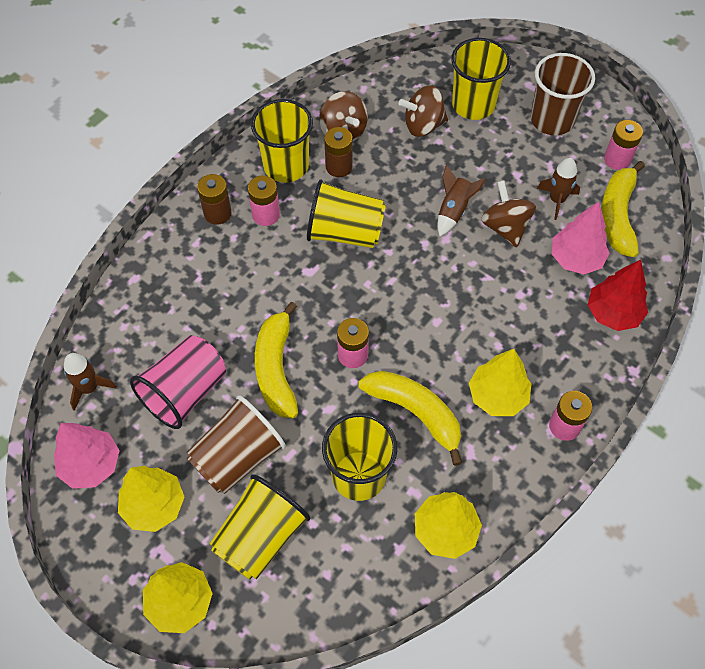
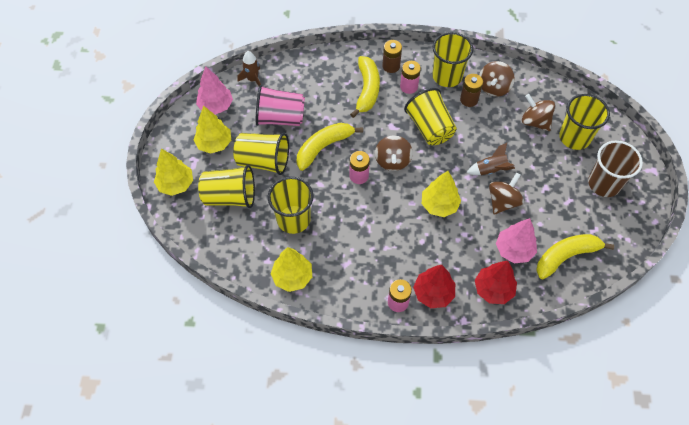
camera: 55 degrees right, 0 degrees up
brown cup [187,395,286,494] -> yellow cup [233,133,289,175]
yellow banana [359,371,462,466] -> yellow banana moved to [350,56,380,118]
yellow tree [469,349,531,416] -> yellow tree moved to [422,171,461,217]
brown rocket [537,158,580,220] -> none
pink battery [604,120,643,170] -> none
none -> brown spinning top [375,135,413,171]
none -> red tree [413,265,455,308]

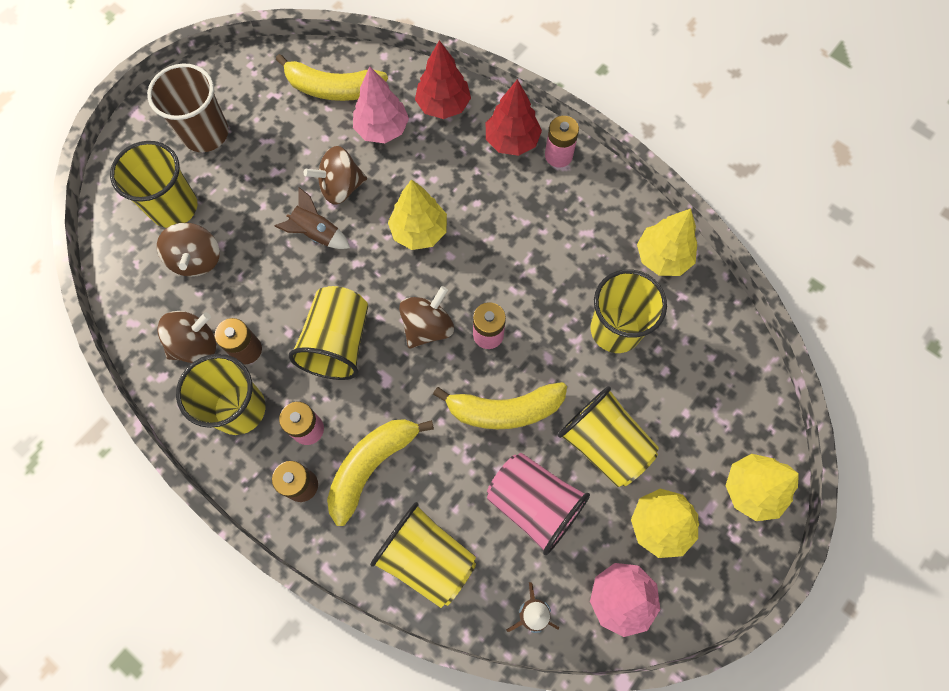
camera: 145 degrees left, 10 degrees up
yellow cup [198,165,255,208] -> yellow cup moved to [370,502,476,608]

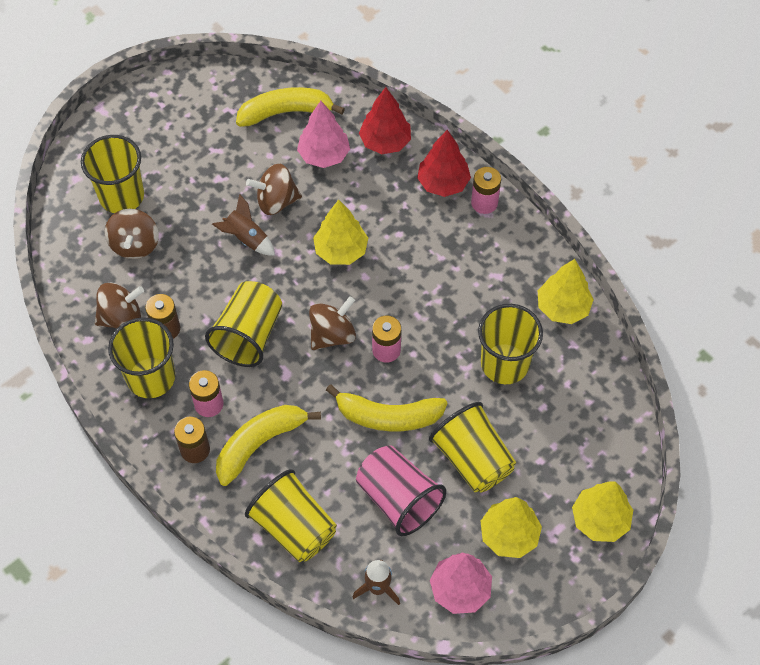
camera: 10 degrees right, 10 degrees down
brown cup [147,64,229,152] -> none
yellow banana [276,54,388,101] -> yellow banana turned 150 degrees clockwise [236,87,345,127]

